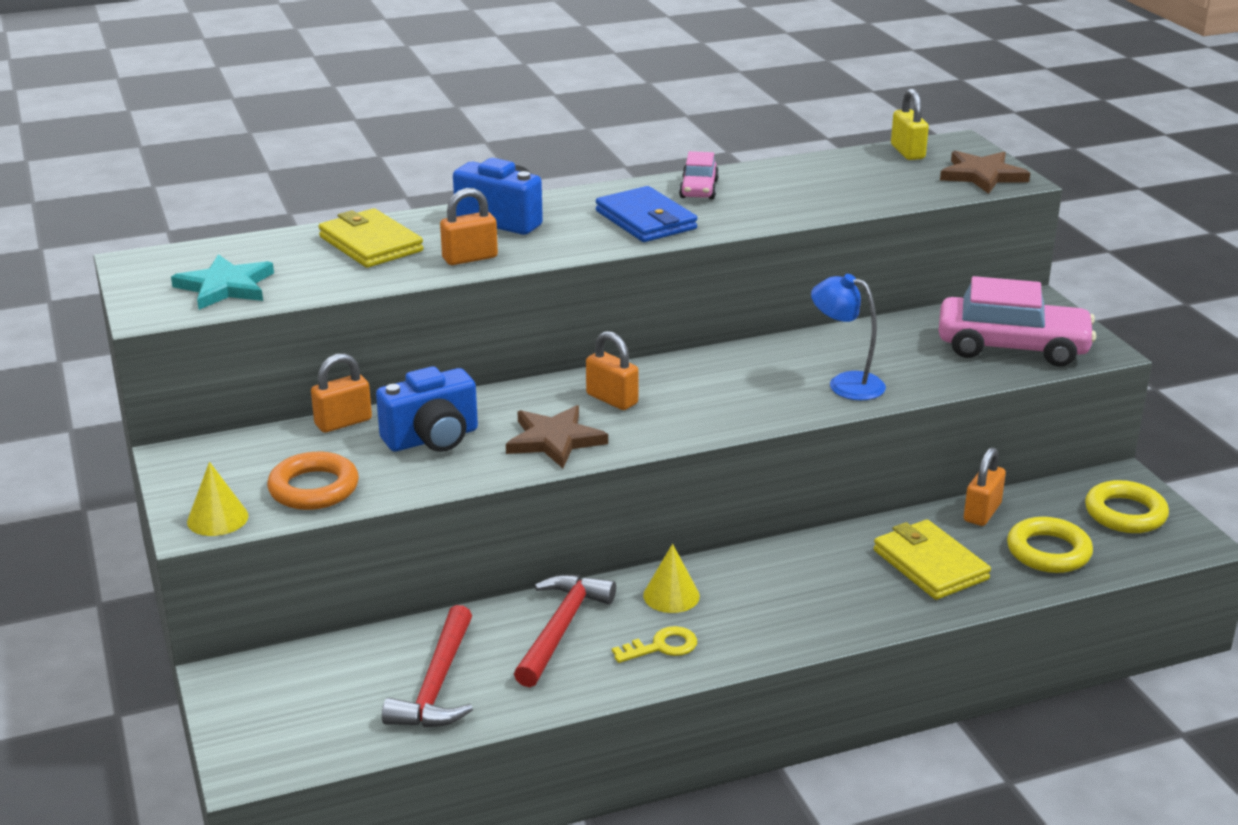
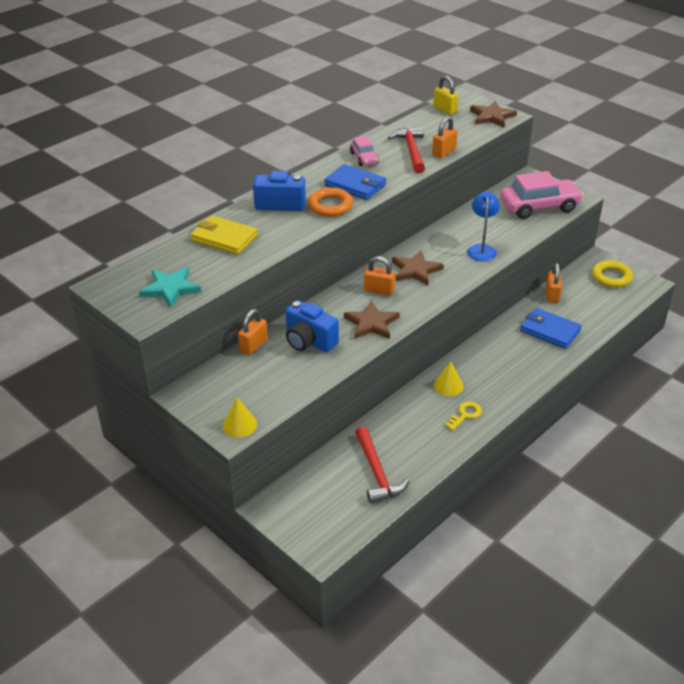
camera: 25 degrees left, 10 degrees up
orange ring [267,452,359,510] -> orange ring moved to [308,187,353,217]
blue camera [376,367,478,452] -> blue camera turned 90 degrees clockwise [286,300,339,352]
orange padlock [440,188,498,265] -> orange padlock moved to [432,117,458,158]
red hammer [514,574,616,687] -> red hammer moved to [388,127,425,173]
blue lamp [811,274,886,400] -> blue lamp turned 90 degrees clockwise [467,192,500,262]
yellow wallet [874,520,991,600] -> blue wallet [520,308,582,349]
yellow ring [1007,517,1093,573] -> none
none -> brown star [392,250,444,286]

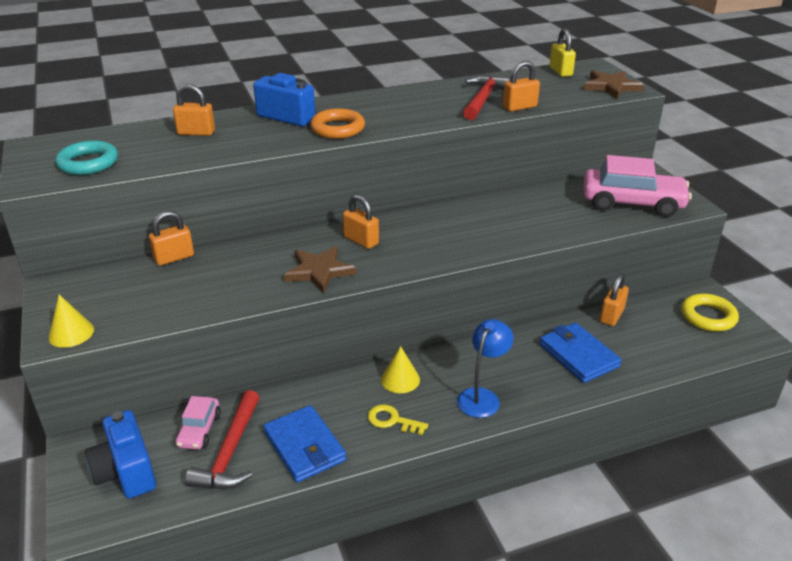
camera: 25 degrees right, 5 degrees down
turquoise star [139,267,201,308] -> turquoise ring [55,140,118,175]
yellow wallet [190,215,258,255] -> orange padlock [173,84,215,136]
blue camera [286,300,339,352] -> blue camera moved to [85,410,156,499]
blue wallet [324,164,386,200] -> blue wallet moved to [263,405,347,483]
pink car [350,136,379,166] -> pink car moved to [176,396,221,449]
brown star [392,250,444,286] -> none
yellow key [445,402,482,431] -> yellow key turned 135 degrees counterclockwise [367,404,428,435]
blue lamp [467,192,500,262] -> blue lamp moved to [457,319,513,418]

